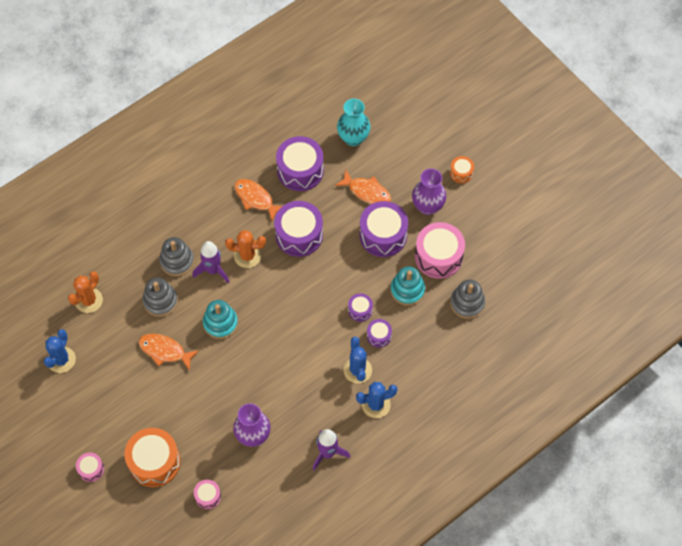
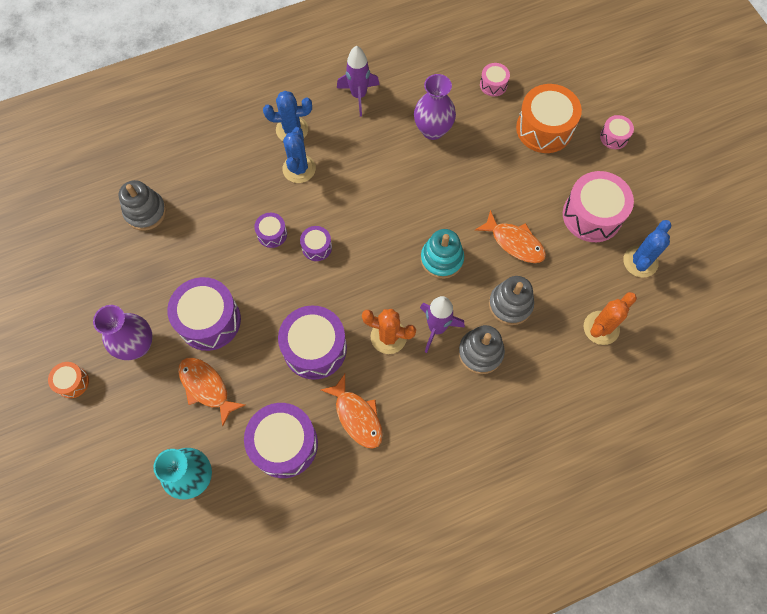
camera: 165 degrees left, 5 degrees up
purple drum [367,319,392,348] -> purple drum moved to [300,226,332,261]
turquoise stacking toy [391,266,425,306] -> none
pink drum [415,222,465,279] -> pink drum moved to [563,171,634,242]

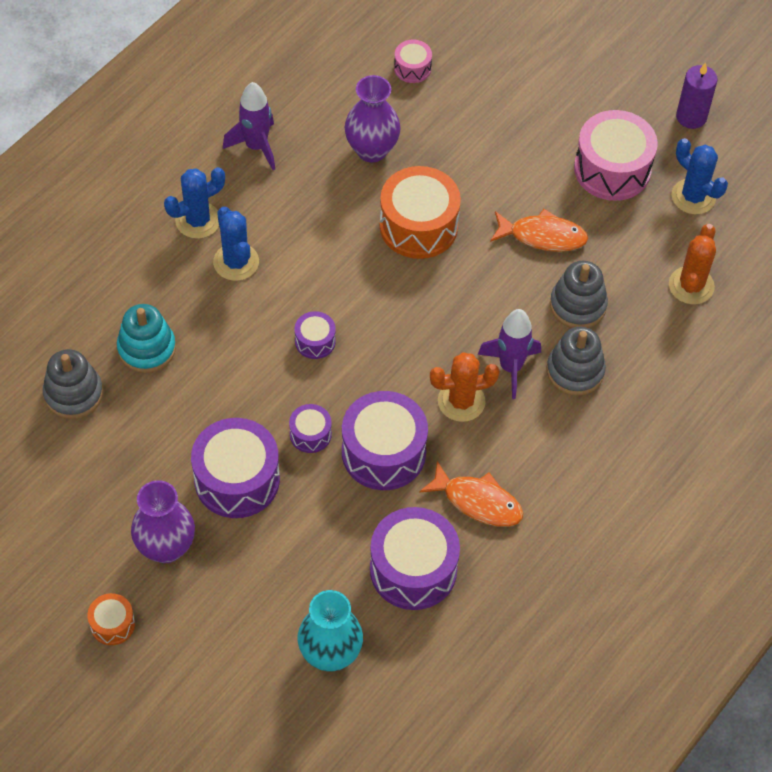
camera: 30 degrees left, 10 degrees down
orange fish [178,358,245,426] -> none
purple drum [254,213,287,248] -> purple drum moved to [289,404,332,453]
turquoise stacking toy [421,229,464,279] -> turquoise stacking toy moved to [117,304,176,373]
orange drum [516,84,582,153] -> orange drum moved to [380,166,461,259]
pink drum [600,115,634,149] -> none
blue cactus [623,220,671,278] -> blue cactus turned 45 degrees counterclockwise [671,138,728,215]
none -> purple candle [676,63,718,129]

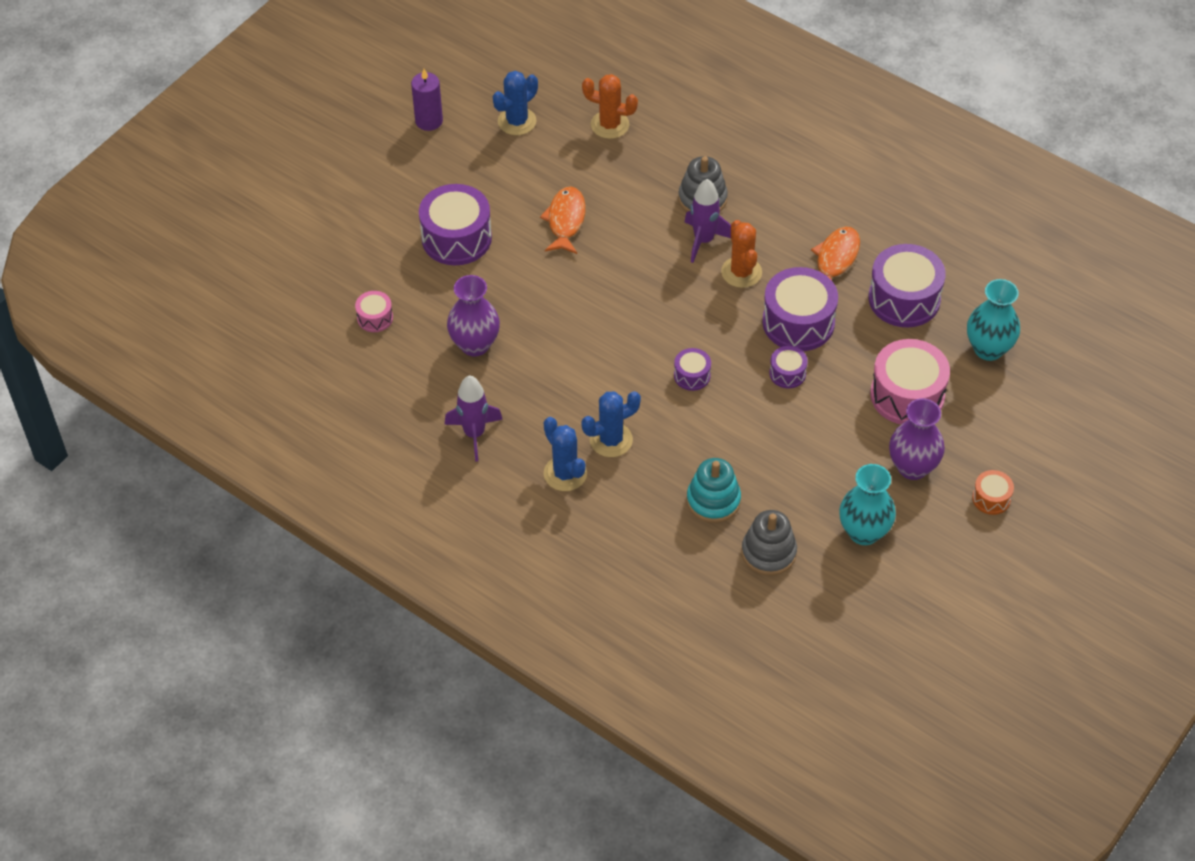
camera: 90 degrees left, 5 degrees down
purple drum [191,418,280,518] -> purple drum moved to [419,184,492,265]
orange drum [380,166,461,259] -> none
grey stacking toy [550,261,608,328] -> none
pink drum [574,110,658,201] -> pink drum moved to [870,339,950,424]
none -> turquoise vase [839,464,896,545]

